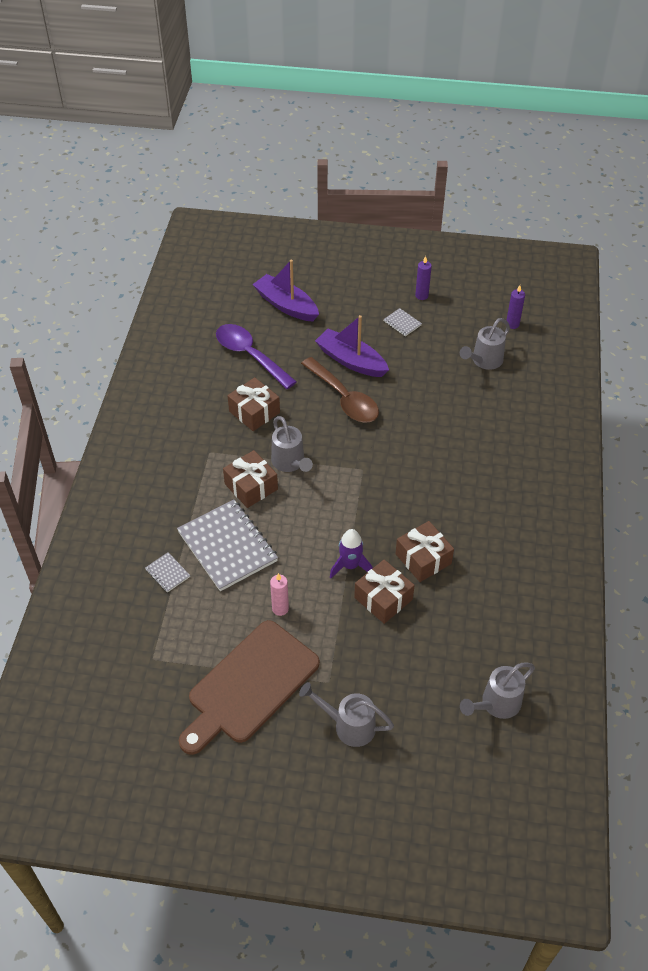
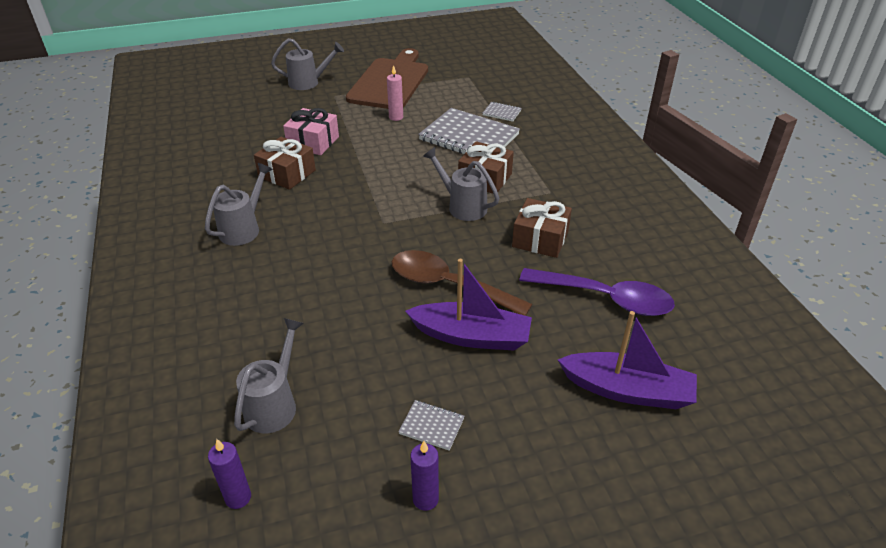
camera: 155 degrees right, 10 degrees down
purple rocket [330,529,373,578] -> none
brown gift [354,559,415,624] -> pink gift [283,108,339,155]
grey watering can [460,663,535,719] -> grey watering can moved to [205,163,273,246]

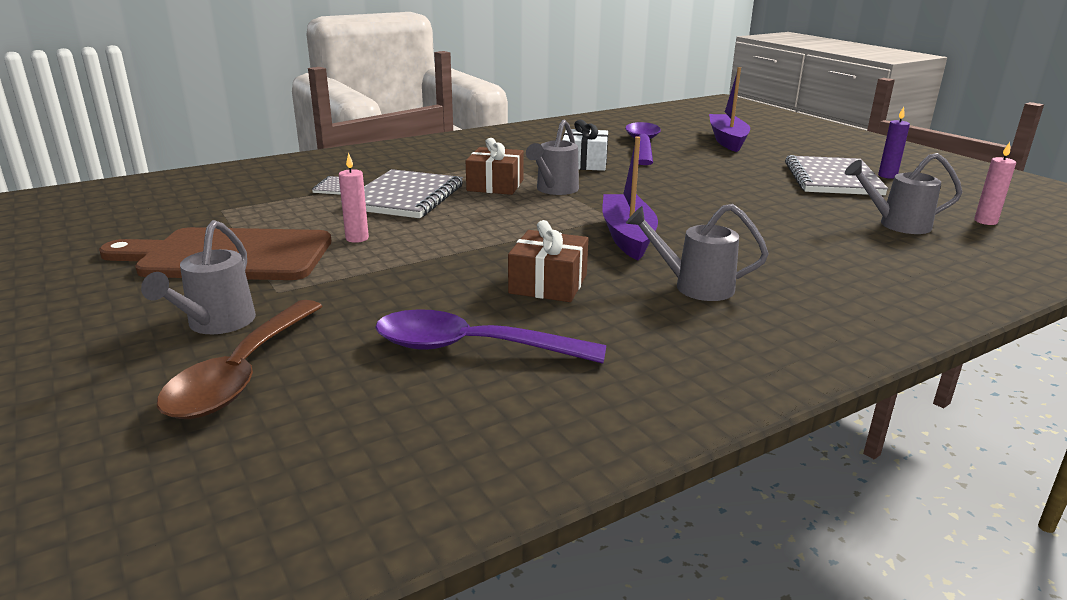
camera: 105 degrees left, 15 degrees down
purple candle [208,439,251,509] -> pink candle [974,142,1016,225]
grey watering can [271,38,344,90] -> grey watering can turned 150 degrees counterclockwise [141,220,256,334]
pink gift [283,108,339,155] -> none
brown spoon [392,250,532,316] -> brown spoon moved to [157,300,322,419]
grey notebook [398,400,465,451] -> grey notebook [785,155,888,195], size x2.36
purple boat [405,259,532,350] -> purple boat moved to [602,137,658,260]
brown gift [512,198,572,258] -> white gift [563,120,608,171]
none -> purple spoon [375,309,606,364]

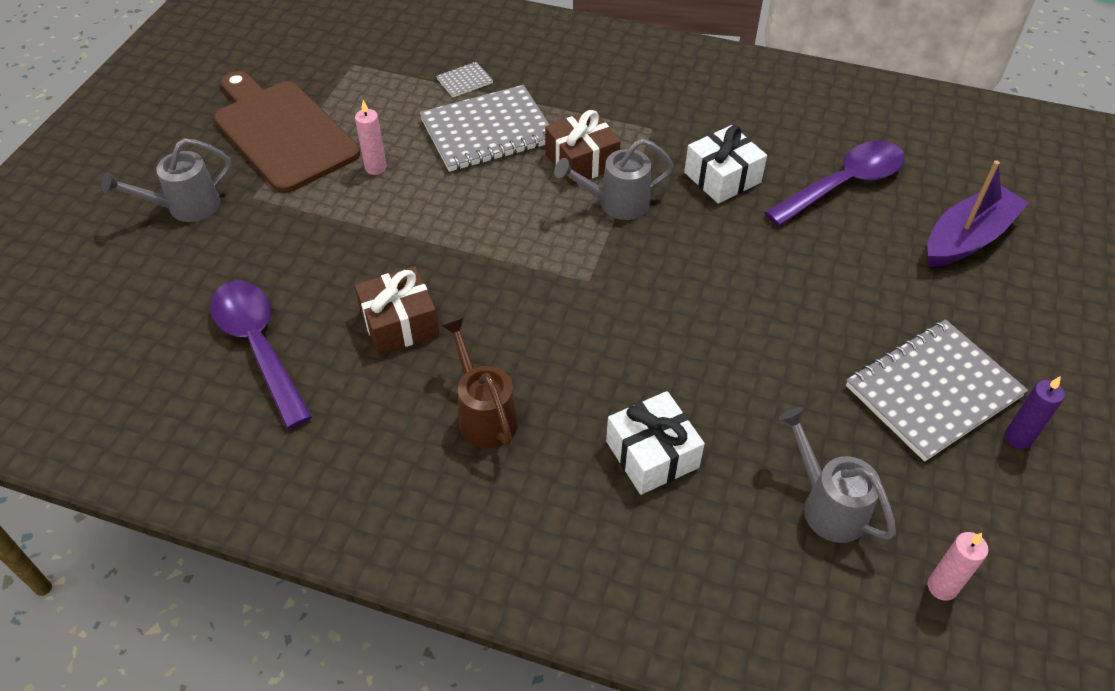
camera: 50 degrees right, 25 degrees up
brown spoon [157,300,322,419] -> none
purple boat [602,137,658,260] -> none
grey watering can [626,204,769,301] -> brown watering can [441,317,518,448]
none -> white gift [606,391,705,495]

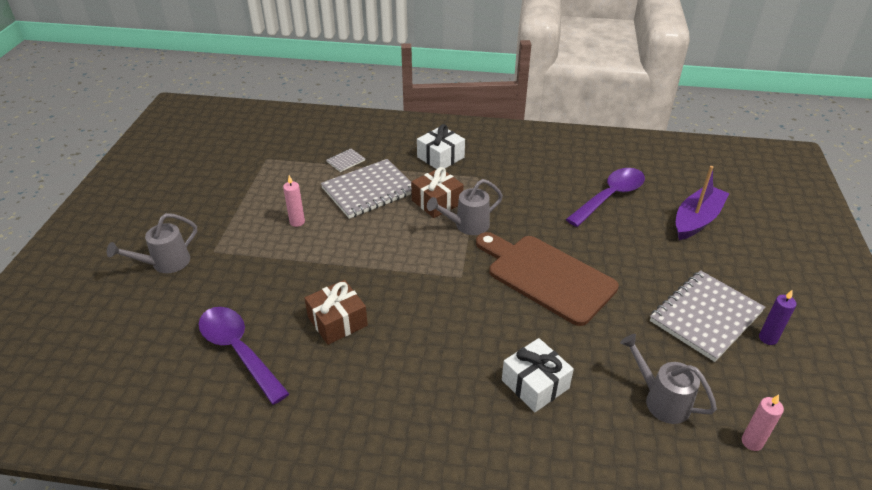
camera: 10 degrees left, 10 degrees down
brown cutting board [214,71,360,193] -> brown cutting board moved to [476,232,619,326]
brown watering can [441,317,518,448] -> none
white gift [684,125,767,204] -> white gift moved to [417,124,465,169]

